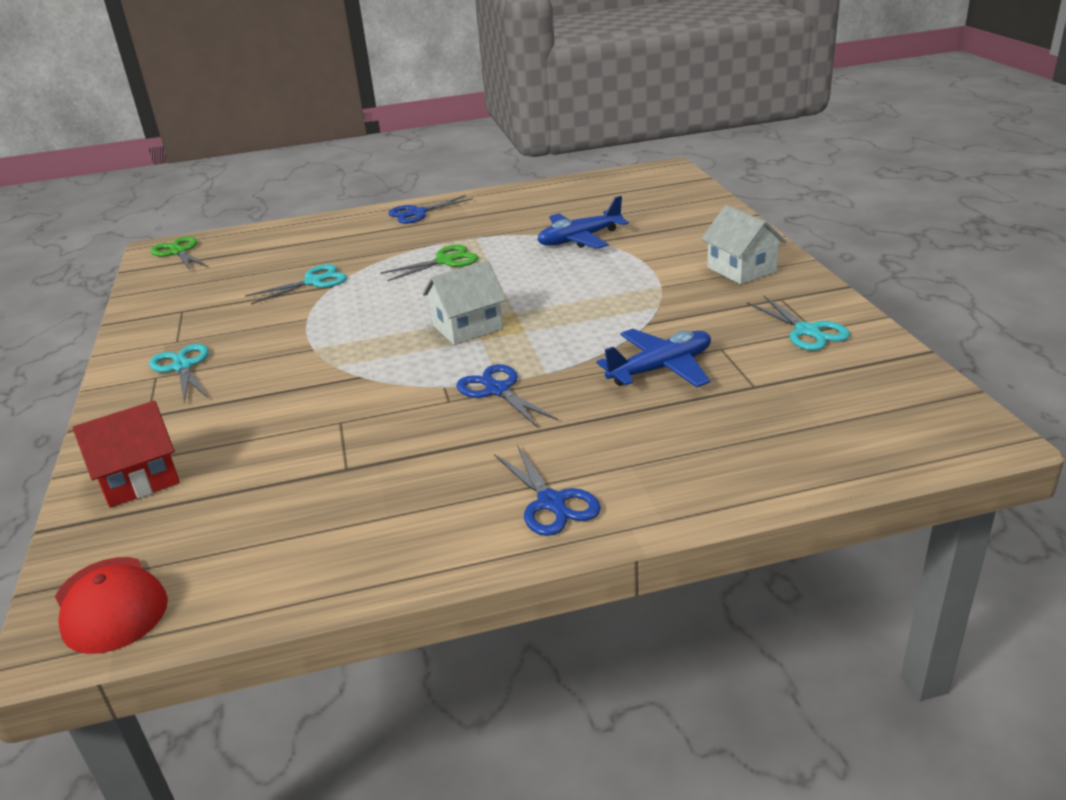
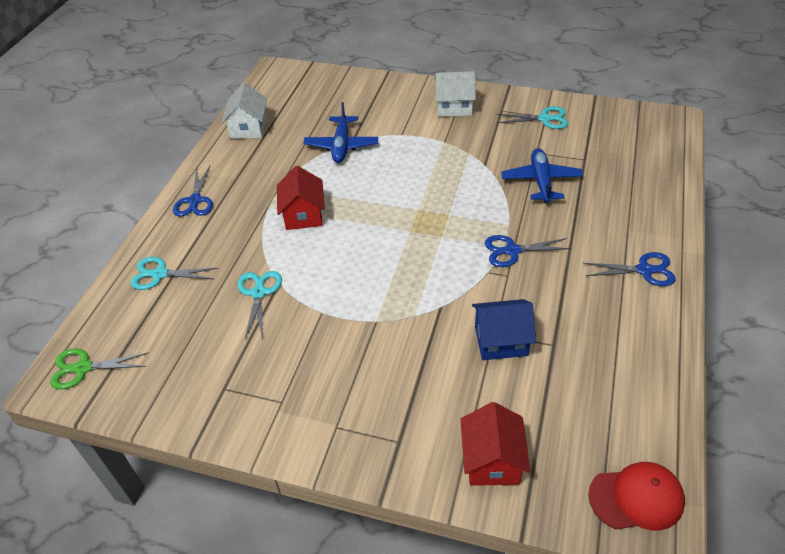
camera: 60 degrees left, 15 degrees up
turquoise scissors [149,344,209,403] -> turquoise scissors moved to [130,257,218,290]
green scissors [380,245,478,281] -> red house [277,166,325,230]
white house [423,260,506,345] -> white house moved to [221,83,267,139]
none -> blue house [472,299,536,360]

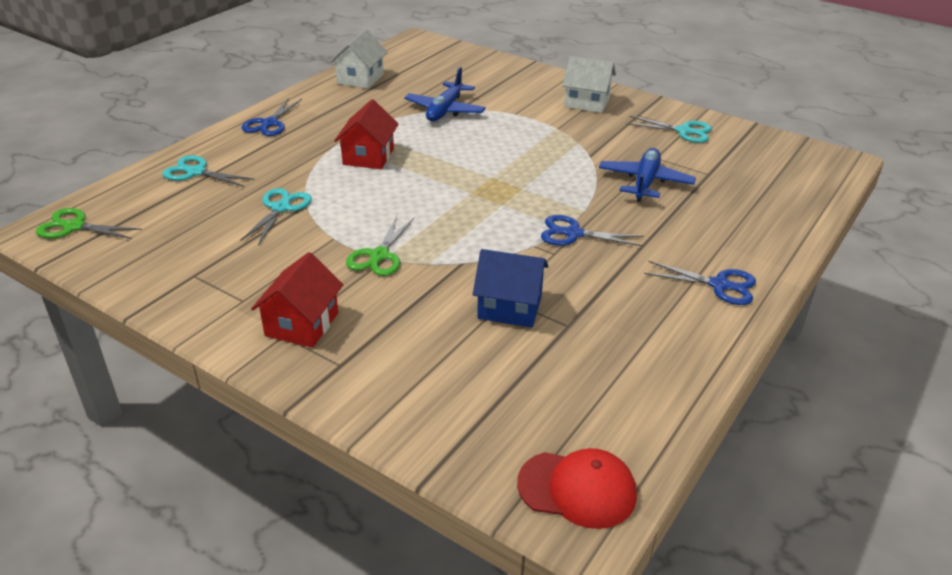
camera: 15 degrees right, 10 degrees down
red house [460,402,530,486] -> red house moved to [251,252,343,348]
none -> green scissors [346,216,414,276]

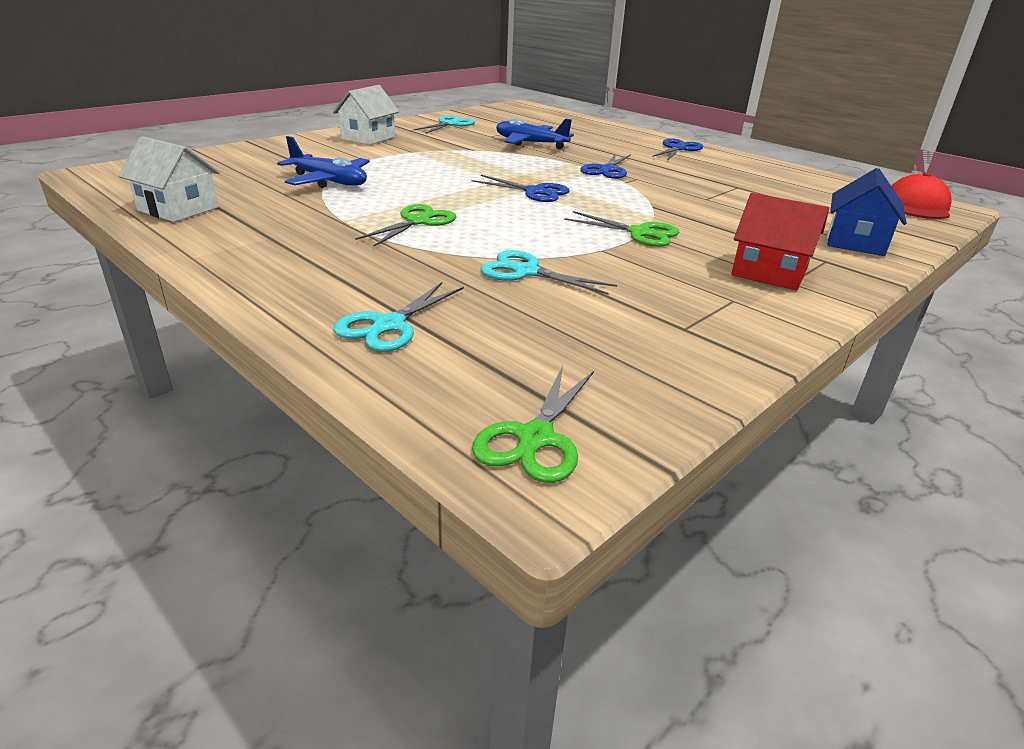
camera: 80 degrees left, 5 degrees down
blue scissors [242,98,302,136] -> blue scissors moved to [472,175,570,202]
red house [334,99,399,169] -> green scissors [355,204,456,247]
blue house [473,249,549,328] -> blue house moved to [827,168,907,256]

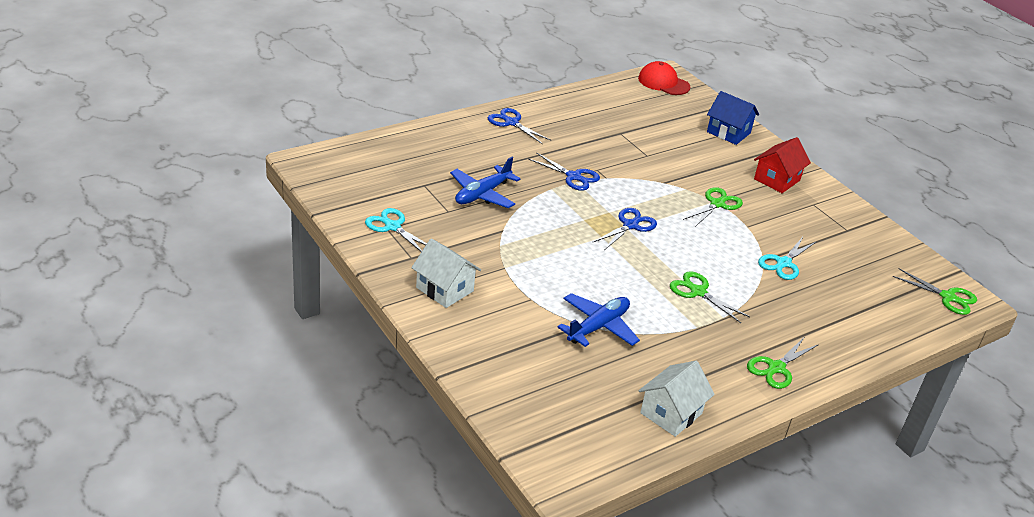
camera: 80 degrees left, 5 degrees up
turquoise scissors [333,282,464,352] -> none
none -> green scissors [747,338,819,389]

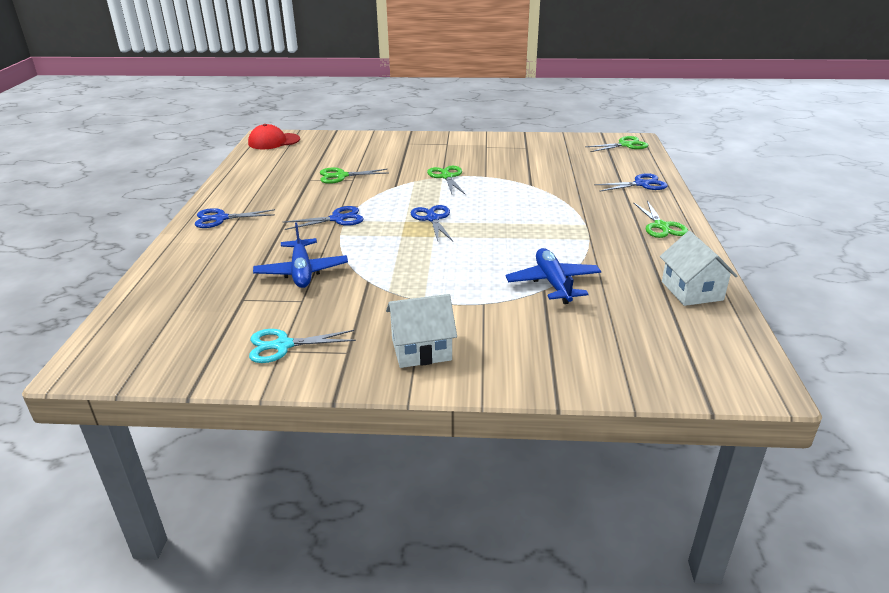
camera: 50 degrees left, 5 degrees down
green scissors [670,271,750,323] -> green scissors moved to [320,168,389,184]
blue house [707,91,759,145] -> none
red house [754,137,811,193] -> none
turquoise scissors [758,237,817,280] -> none
none -> blue scissors [594,173,668,192]

